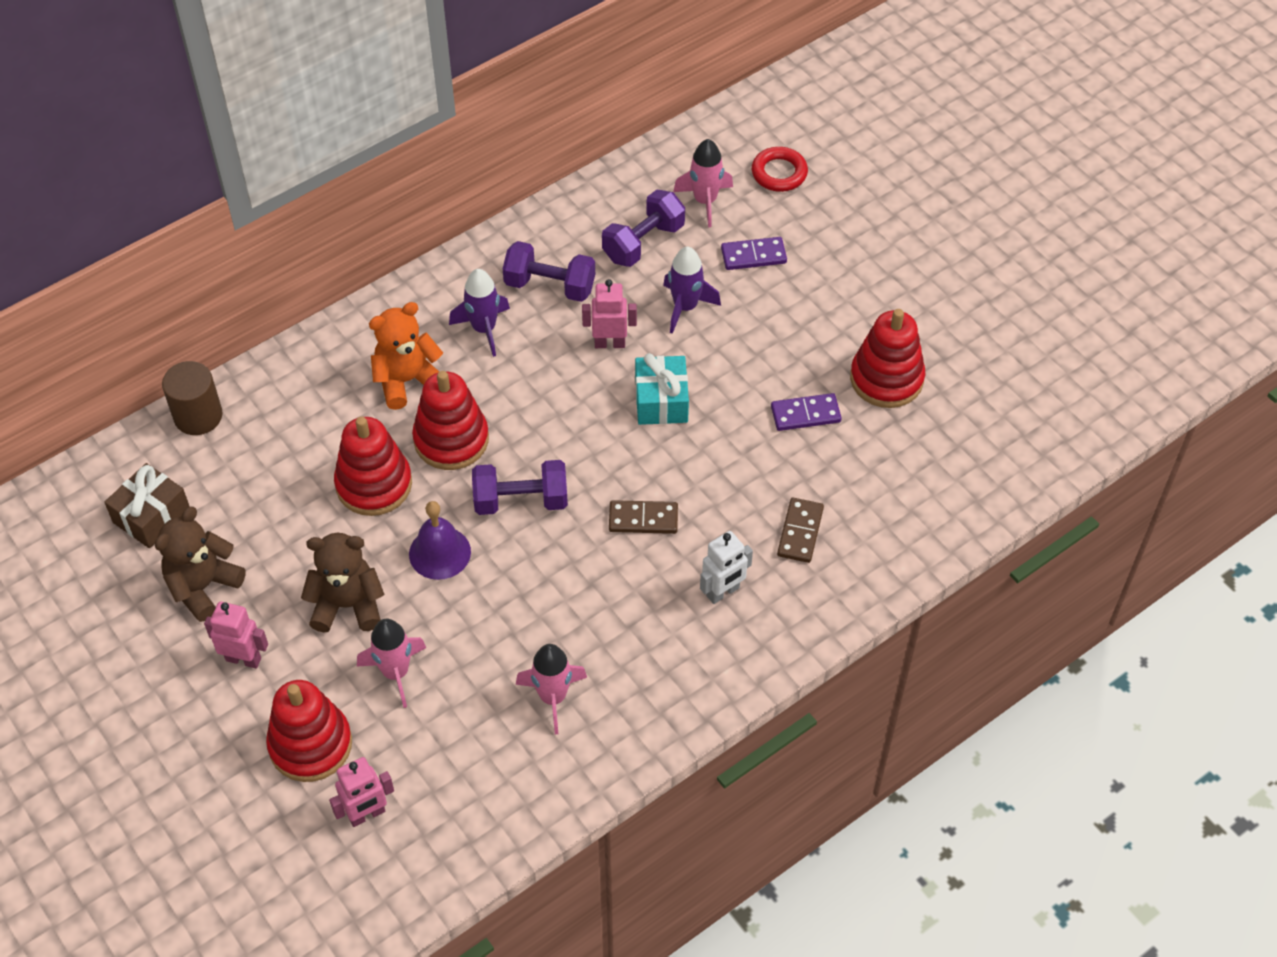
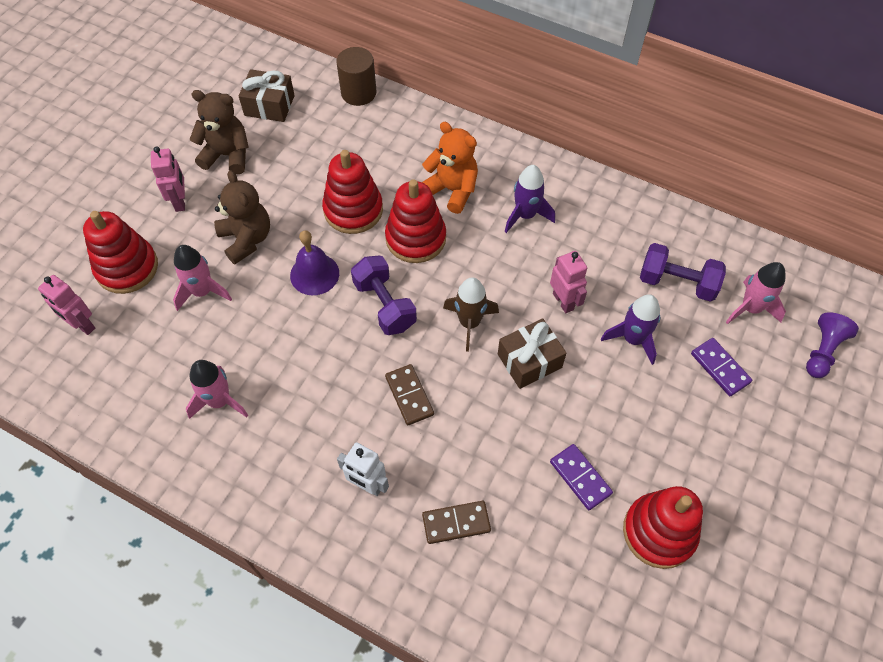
camera: 65 degrees right, 5 degrees up
purple dumbbell [503,241,595,302] -> none
turquoise gift [635,353,689,425] -> brown gift [498,318,566,389]
red ring [752,147,808,192] -> purple pawn [806,312,859,378]
none -> brown rocket [443,277,499,352]

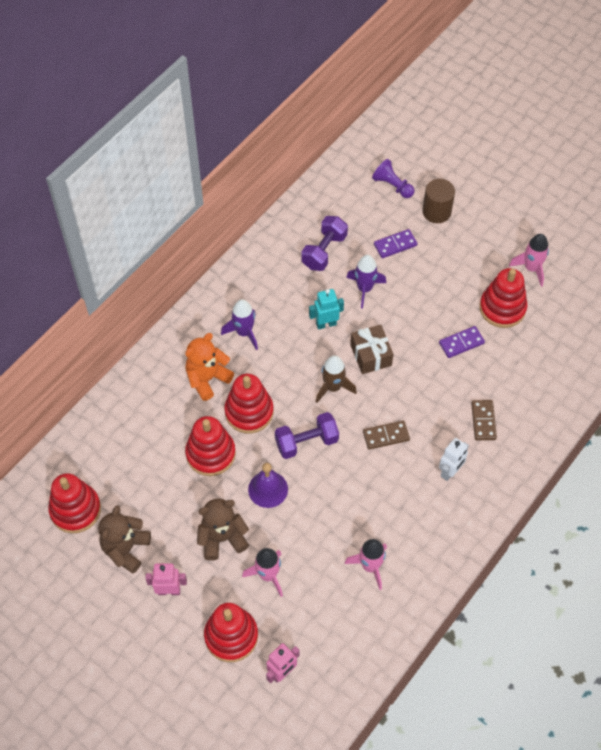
camera: 80 degrees left, 0 degrees up
brown gift [239,69,295,122] -> red stacking toy [48,473,101,533]
brown cylinder [336,47,377,106] -> brown cylinder moved to [422,179,455,223]
pink robot [550,251,587,313] -> turquoise robot [309,289,344,330]
pink rocket [726,262,786,324] -> pink rocket moved to [509,234,549,287]

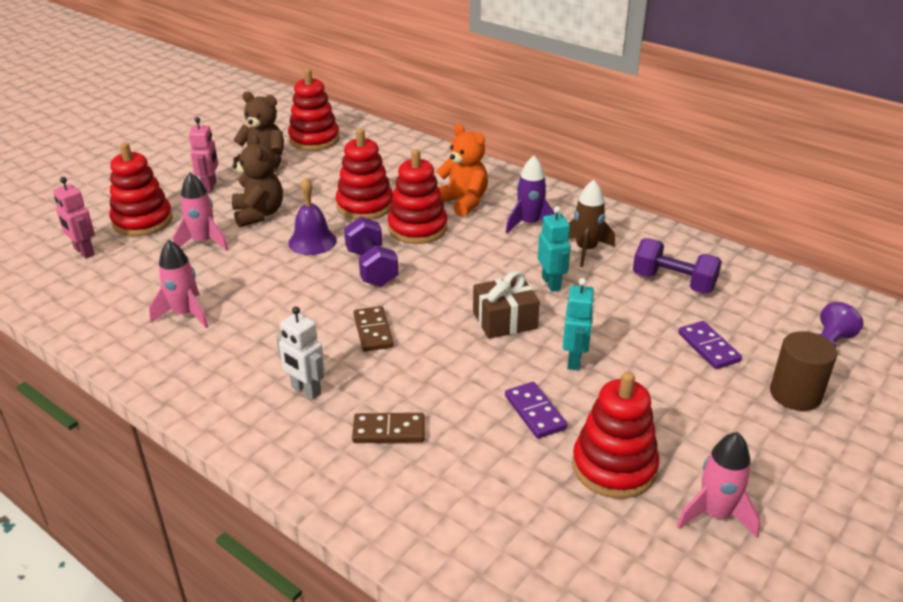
camera: 90 degrees right, 25 degrees down
brown rocket [316,355,357,403] -> brown rocket moved to [569,180,615,267]
purple rocket [346,255,386,309] -> none
none -> turquoise robot [563,278,595,370]

